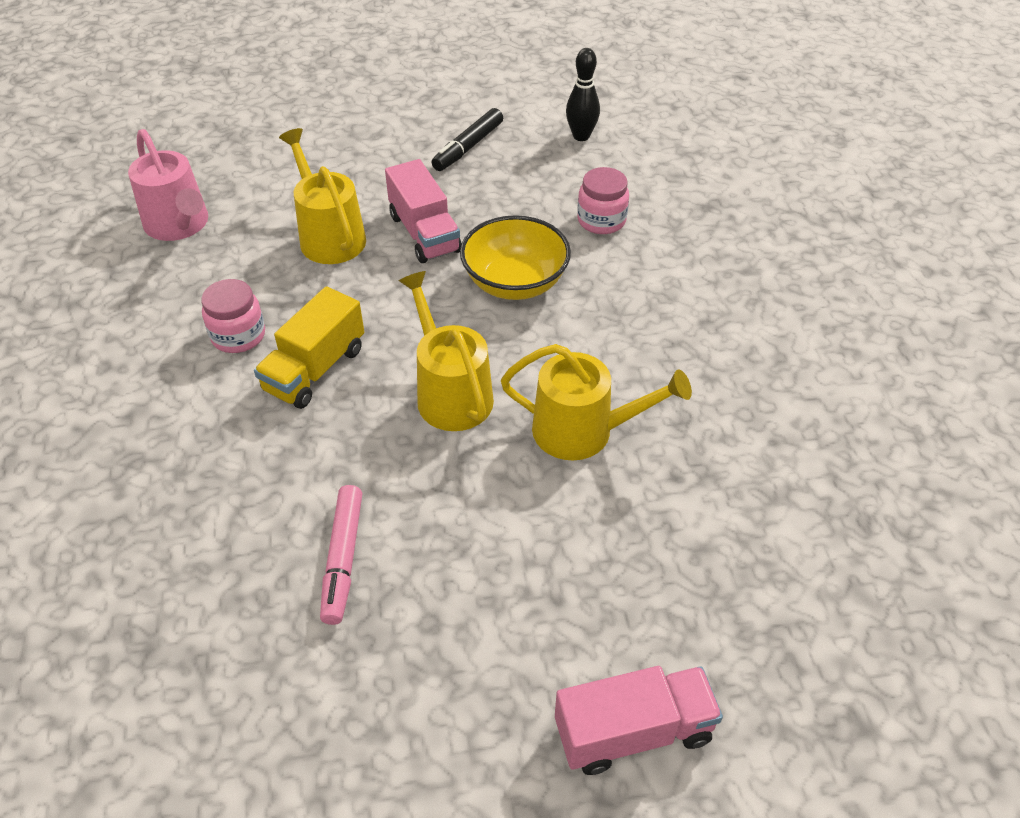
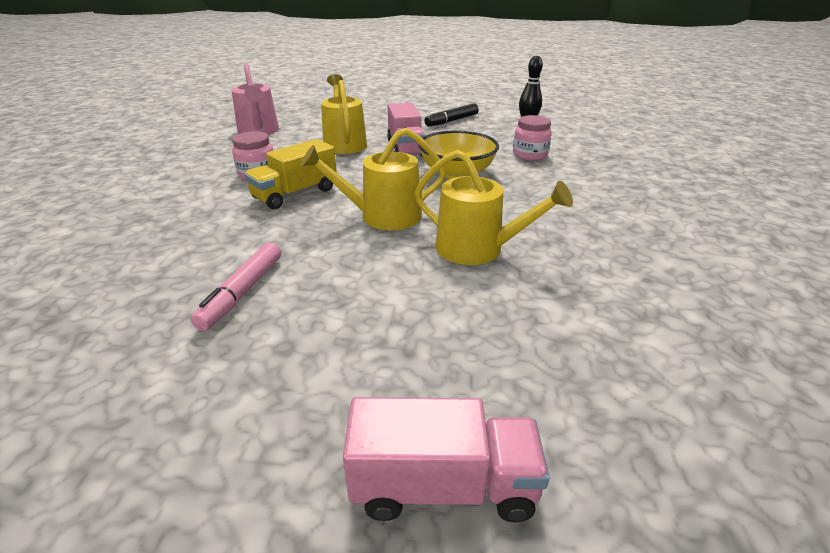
camera: 15 degrees right, 15 degrees down
yellow watering can [399,271,494,431] -> yellow watering can turned 90 degrees counterclockwise [301,128,446,230]

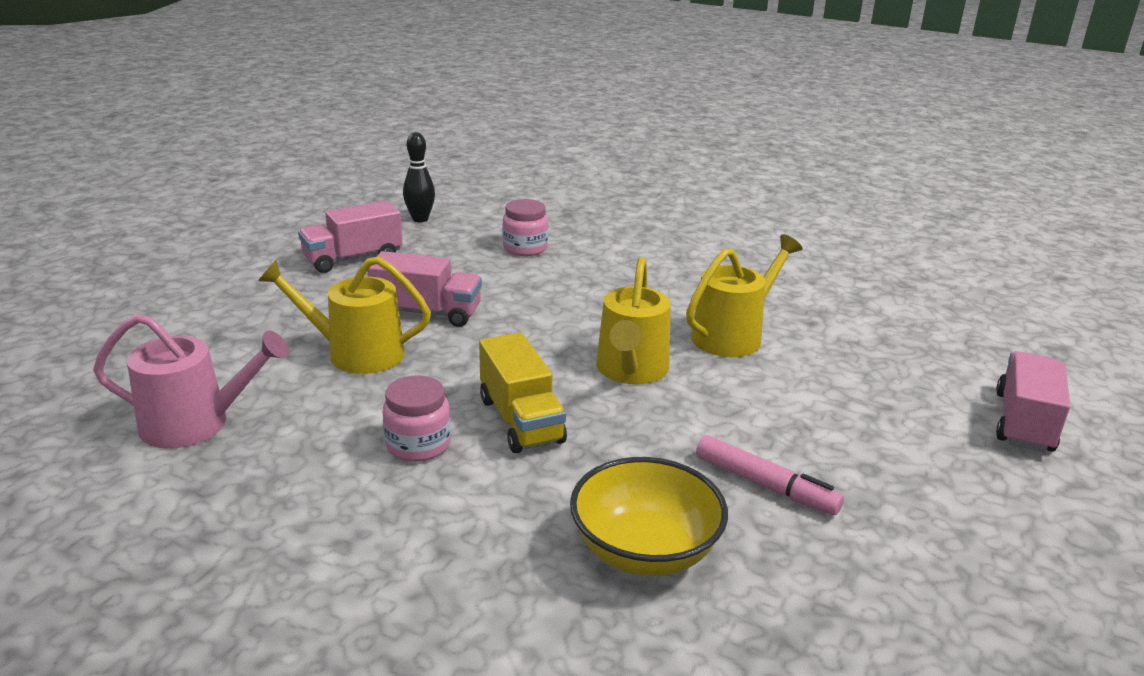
camera: 70 degrees left, 5 degrees down
yellow bowl [418,131,499,179] -> yellow bowl moved to [570,457,728,576]
black marker [424,103,479,127] -> pink truck [298,200,403,273]

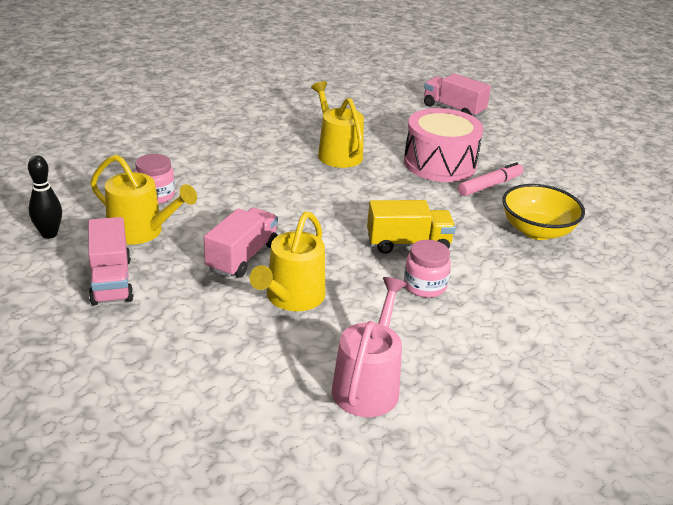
camera: 75 degrees left, 5 degrees up
yellow watering can [596,257,671,384] -> yellow watering can moved to [91,155,197,244]
none -> pink drum [404,108,483,182]

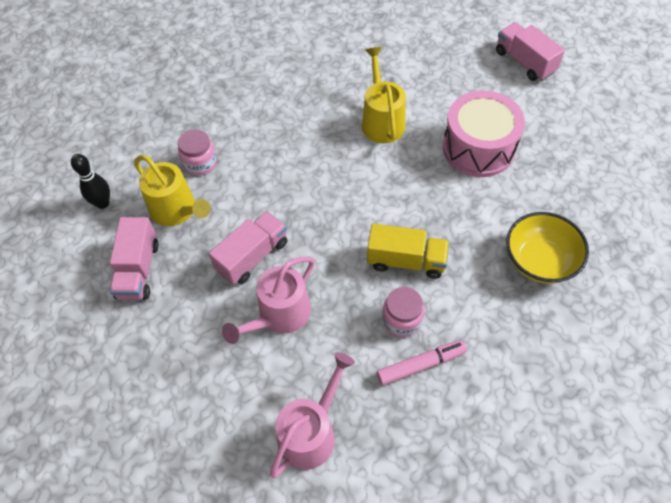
camera: 20 degrees right, 25 degrees up
yellow watering can [250,211,325,311] -> pink watering can [222,257,315,344]
pink marker [458,162,523,196] -> pink marker moved to [377,340,467,385]

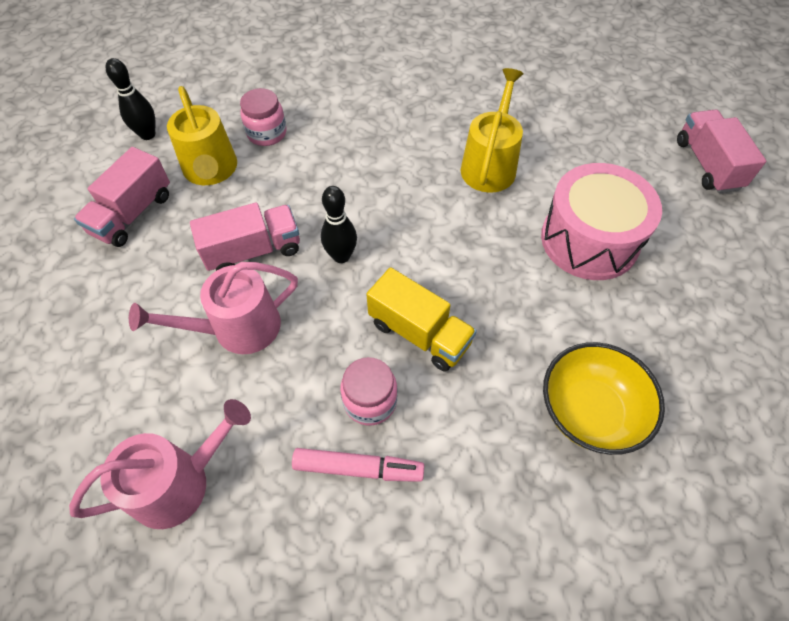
camera: 25 degrees right, 0 degrees up
none -> black bowling pin [321,186,357,263]

